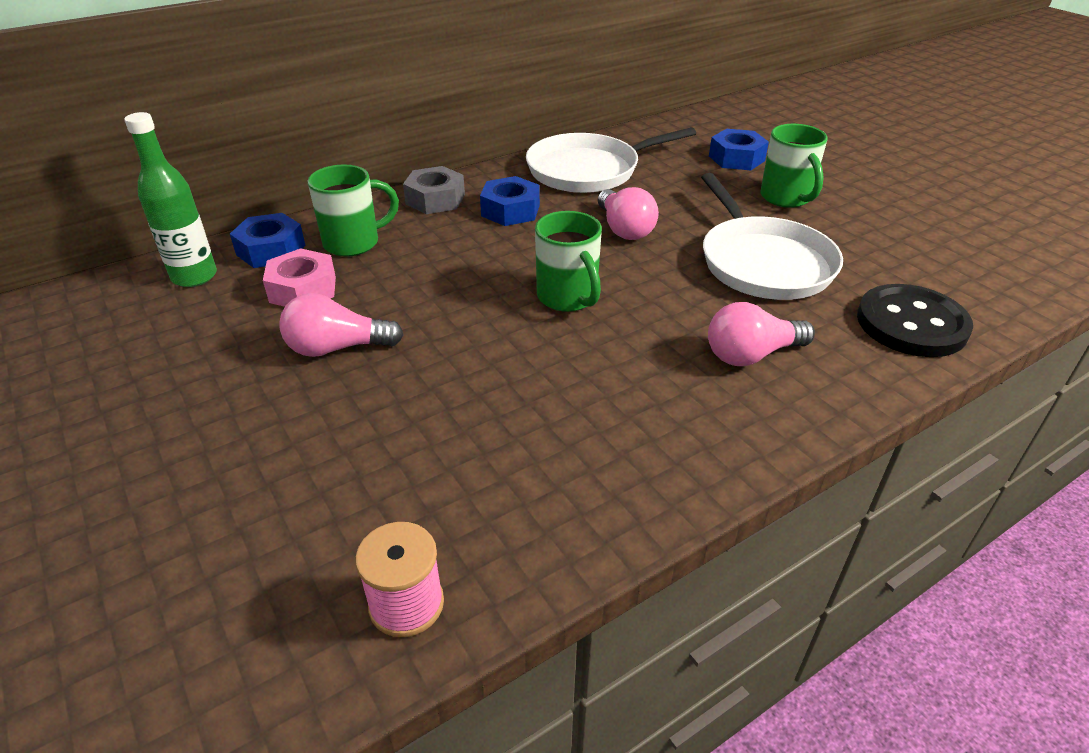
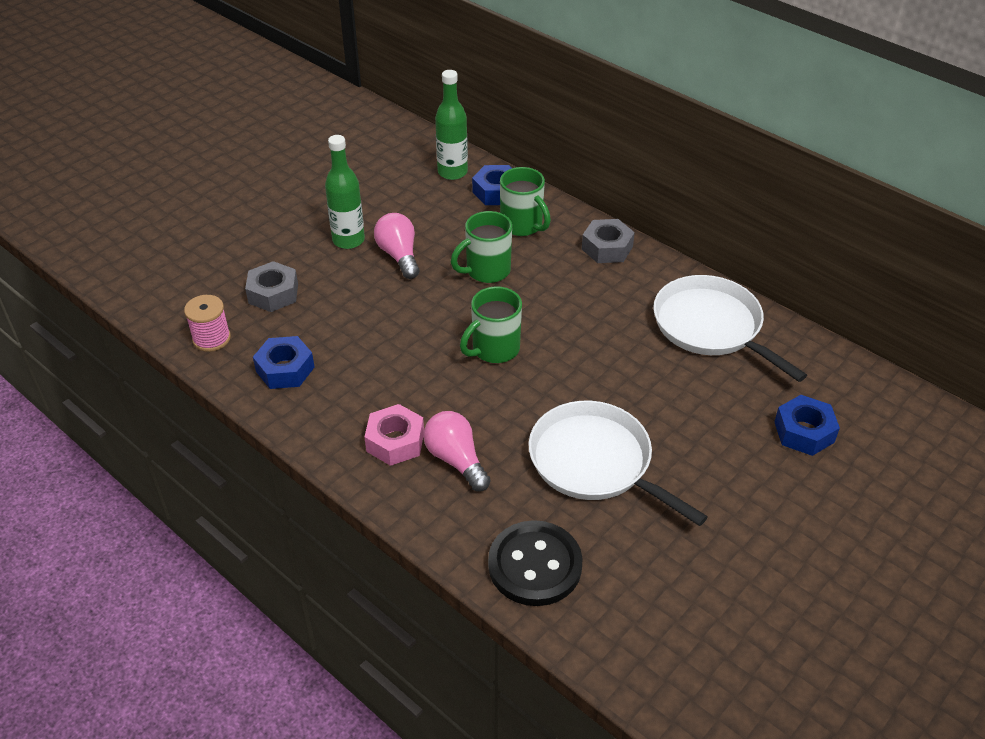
camera: 75 degrees right, 5 degrees up
pink nut [263,248,336,307] -> pink nut moved to [364,404,424,466]
blue nut [480,176,540,226] -> blue nut moved to [253,336,315,389]
pink light bulb [598,187,659,240] -> none
white pan [701,173,843,300] -> white pan turned 75 degrees clockwise [529,401,708,526]
green mug [760,124,827,208] -> green mug moved to [451,211,512,283]
none -> grey nut [245,261,298,312]
none -> green bottle [325,135,365,249]

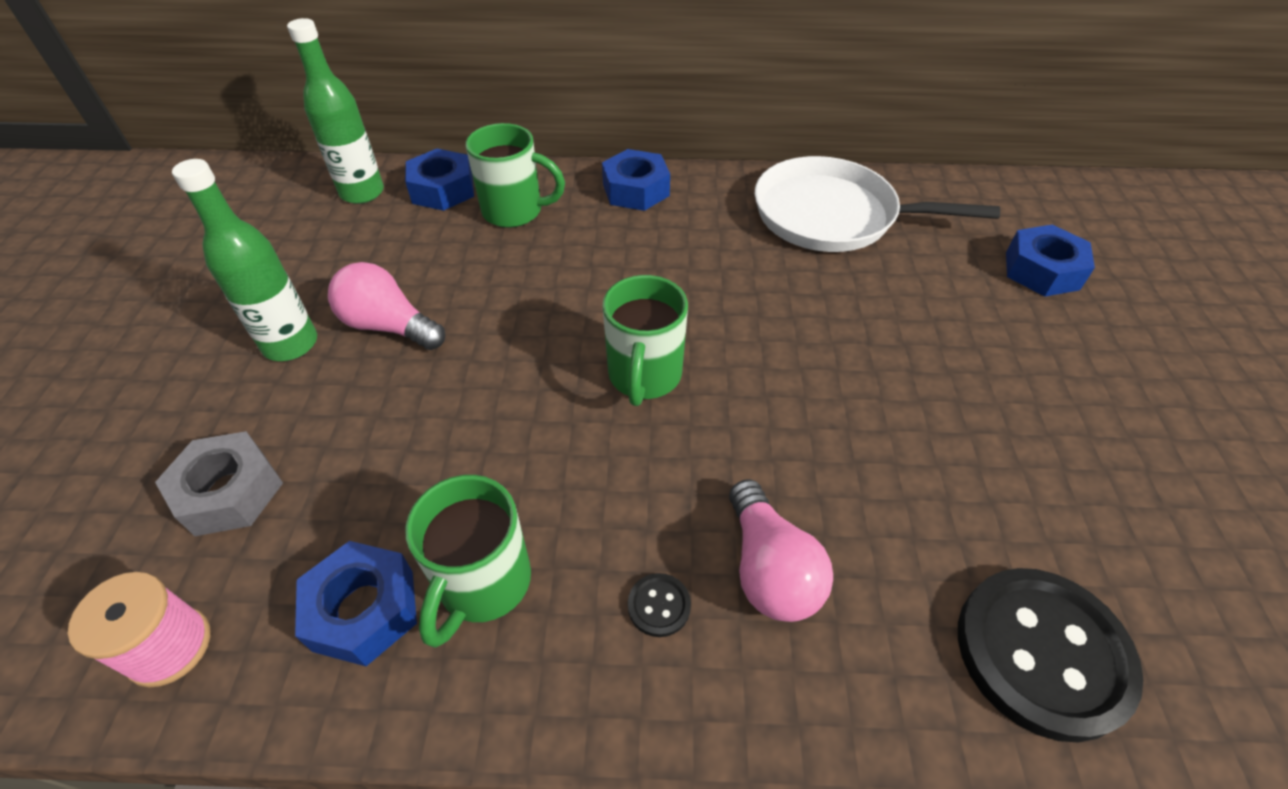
camera: 40 degrees left, 5 degrees up
pink nut [364,404,424,466] -> black button [628,573,691,637]
pink light bulb [424,411,491,491] -> pink light bulb turned 120 degrees counterclockwise [729,479,833,622]
green mug [451,211,512,283] -> green mug moved to [405,475,531,648]
white pan [529,401,708,526] -> none
grey nut [582,219,635,263] -> blue nut [602,149,670,211]

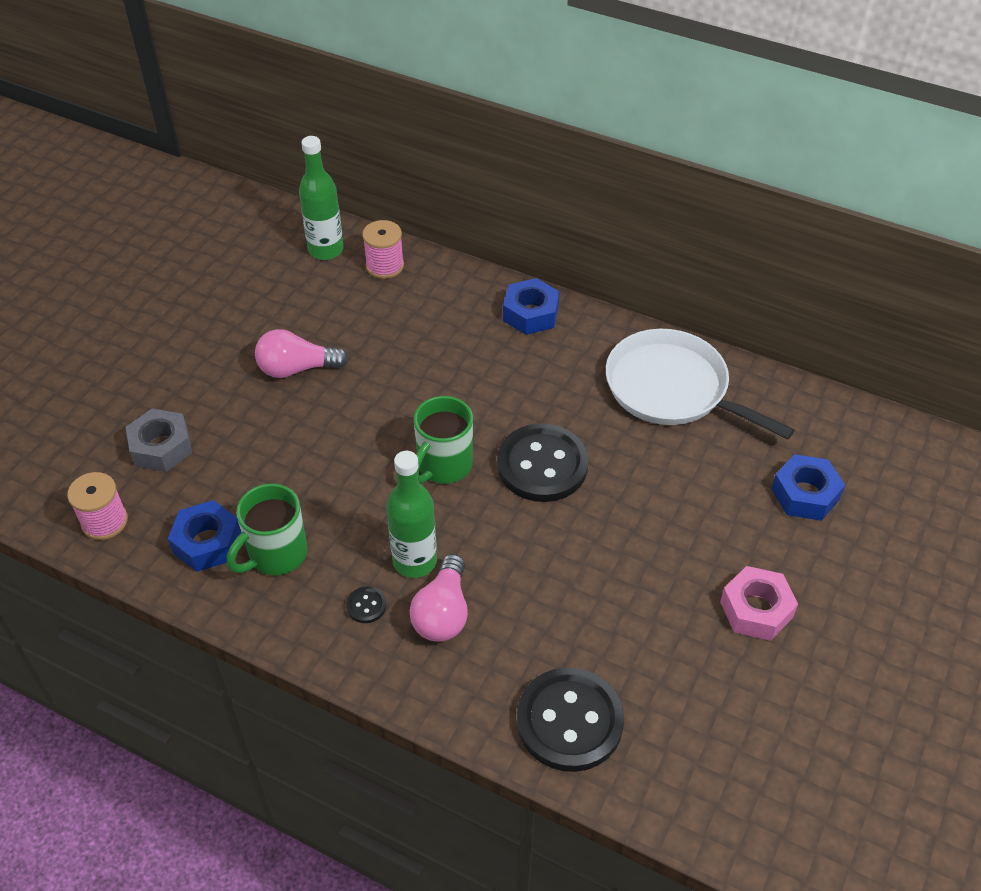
camera: 25 degrees right, 0 degrees up
green bottle [172,159,317,361] -> green bottle moved to [387,451,437,578]
pink light bulb [328,262,445,350] -> pink light bulb turned 60 degrees counterclockwise [255,329,349,378]
blue nut [405,149,474,211] -> pink spool [362,220,404,279]
green mug [466,123,565,228] -> none
none -> black button [497,423,589,502]
none -> pink nut [720,566,798,641]

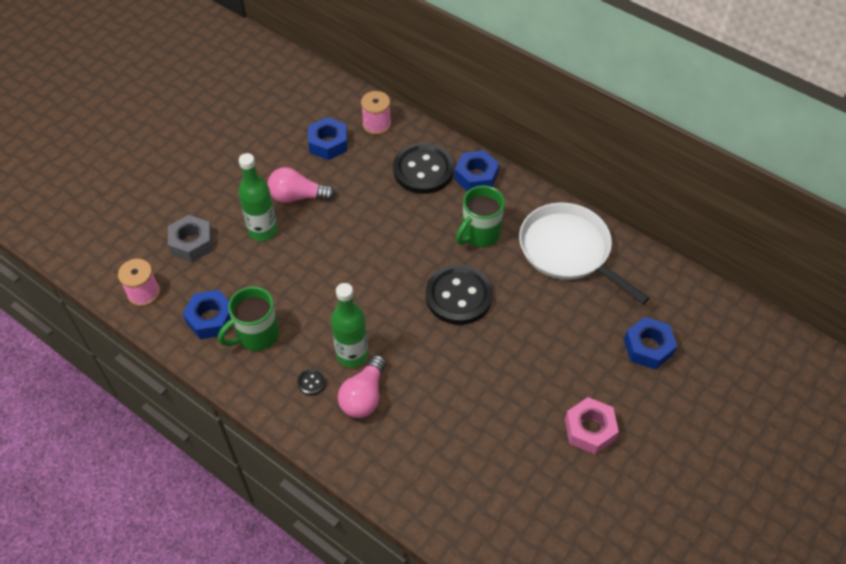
camera: 10 degrees right, 5 degrees up
green bottle [299,136,344,260] -> green bottle moved to [238,153,277,241]
green mug [414,396,473,484] -> green mug moved to [456,186,505,247]
black button [517,667,624,772] -> black button moved to [393,143,454,194]
none -> blue nut [308,117,348,160]

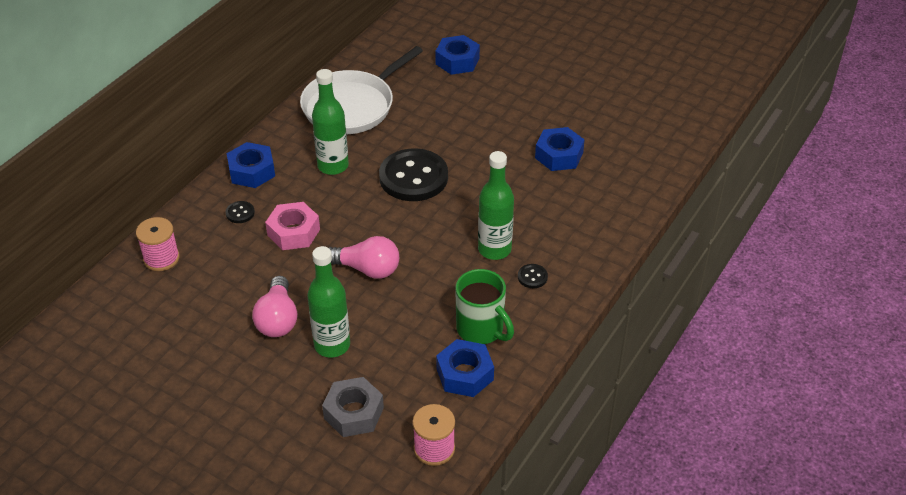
camera: 95 degrees left, 10 degrees down
blue nut [308,117,348,160] -> blue nut moved to [535,127,585,171]
pink light bulb [338,355,386,418] -> pink light bulb moved to [329,236,399,279]
black button [393,143,454,194] -> black button [226,201,255,223], size x0.40
green mug [456,186,505,247] -> green bottle [312,69,349,175]
pink nut [565,397,619,454] -> pink nut moved to [265,202,320,250]

